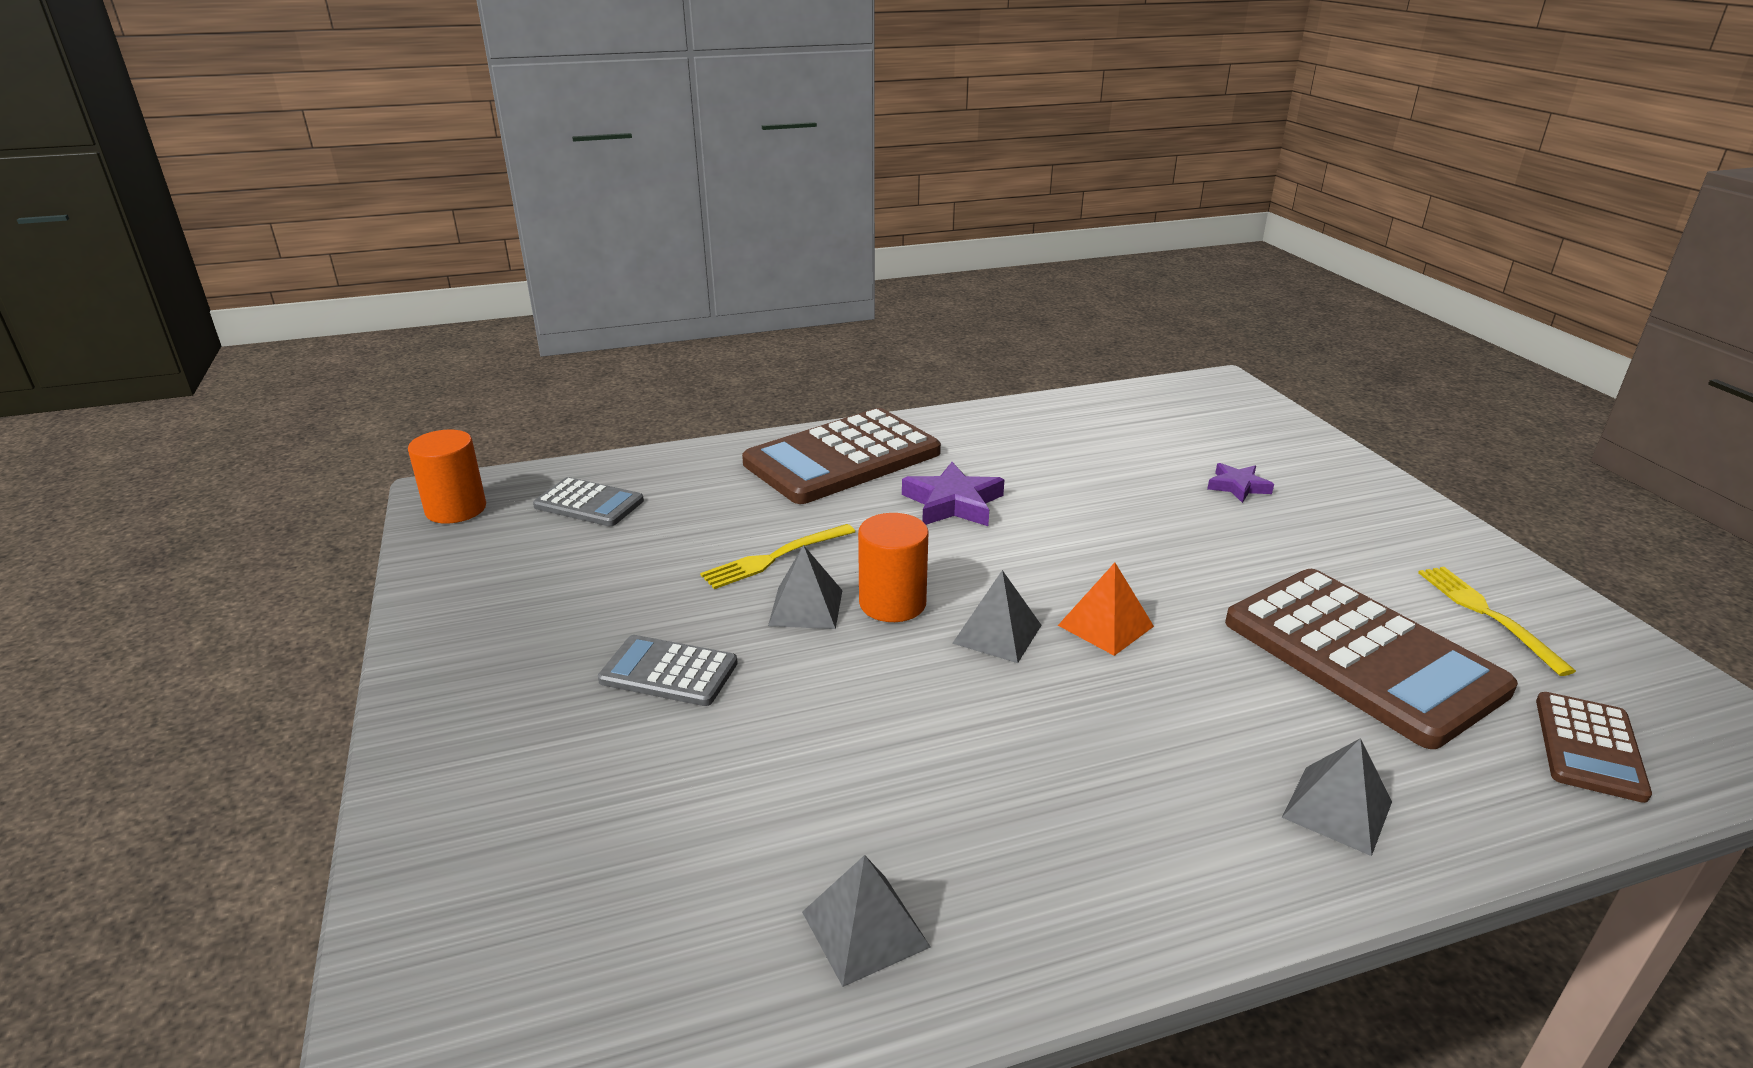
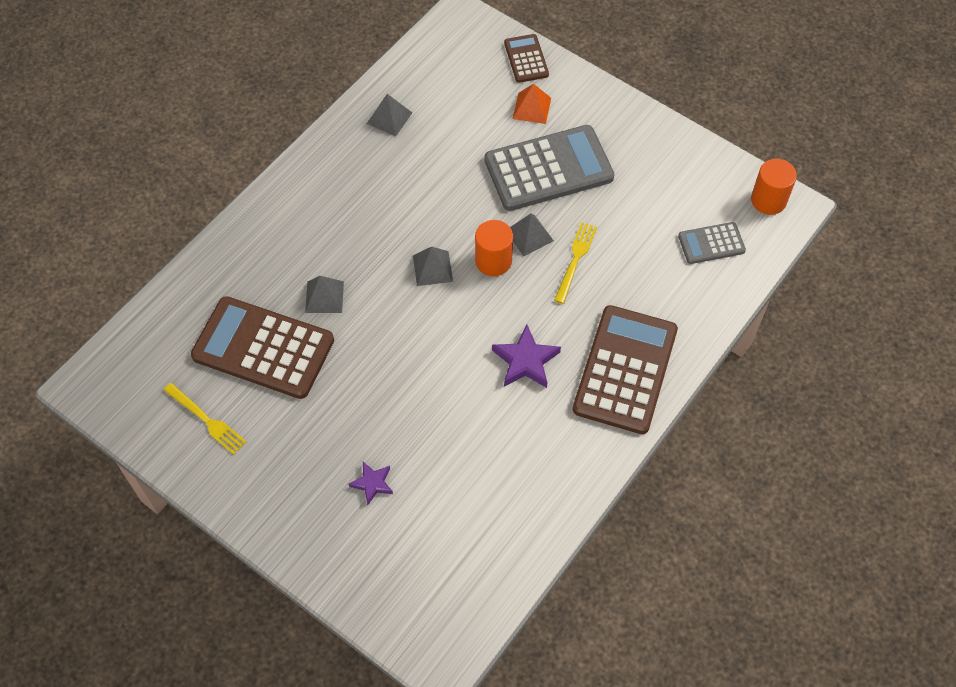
camera: 145 degrees right, 30 degrees up
grey calculator [598,635,738,706] -> grey calculator [484,125,614,211], size x1.99
orange pyramid [1058,563,1154,656] -> orange pyramid moved to [513,84,551,124]
grey pyramid [1282,738,1392,856] -> grey pyramid moved to [305,276,344,313]
brown calculator [1536,692,1652,803] -> brown calculator moved to [504,34,549,83]

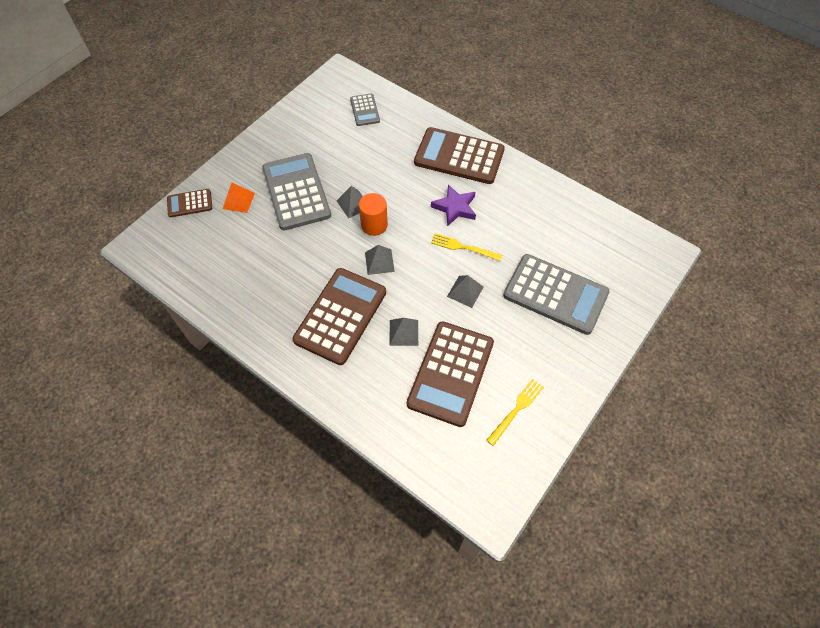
camera: 90 degrees left, 0 degrees up
purple star [349,462,393,505] -> grey calculator [503,254,610,335]
grey pyramid [367,94,412,136] -> grey pyramid moved to [447,275,483,308]
yellow fork [554,222,597,304] -> yellow fork moved to [431,233,502,261]
orange cylinder [751,159,797,215] -> none
none -> brown calculator [293,268,386,365]

